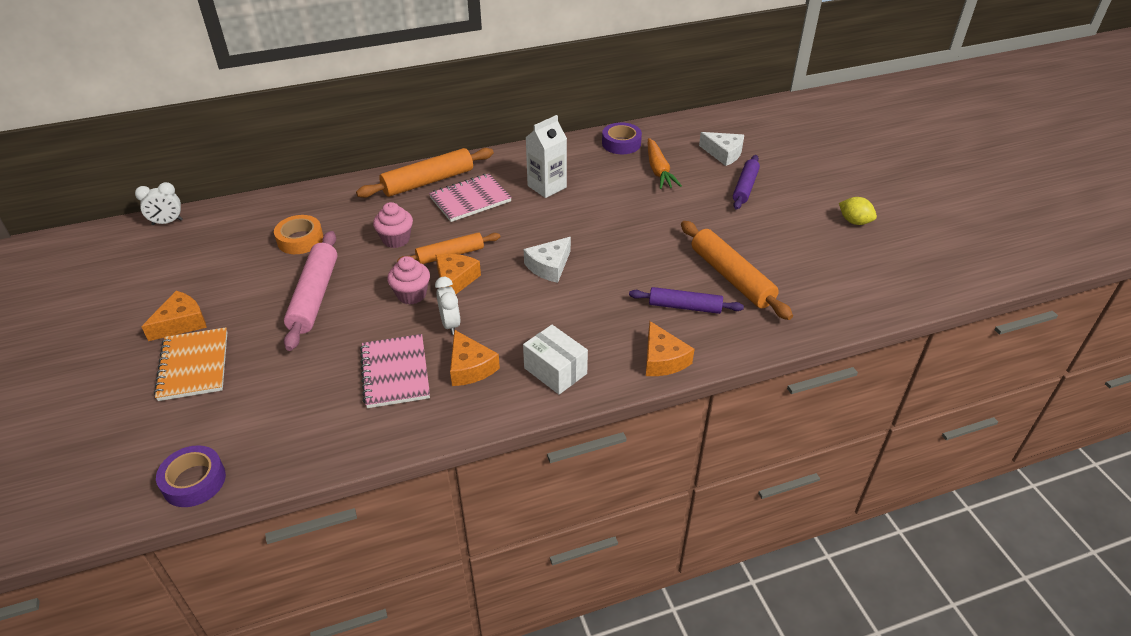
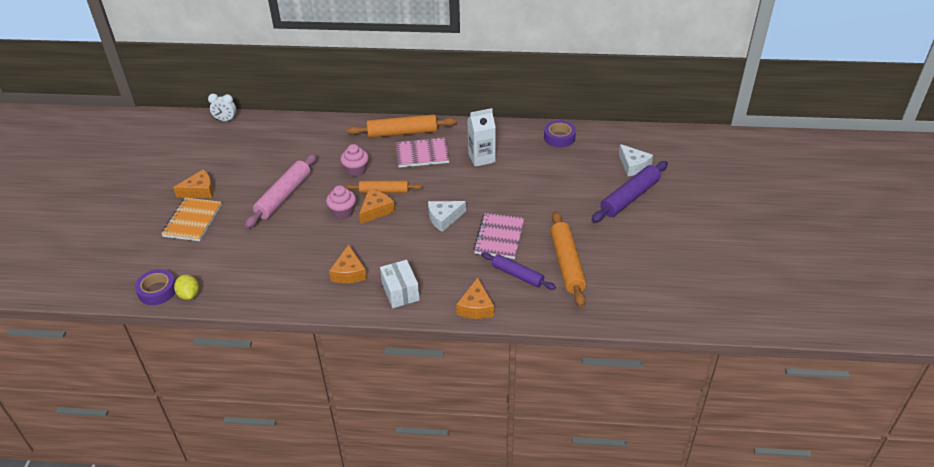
camera: 25 degrees right, 0 degrees up
orange tape [274,215,323,254] -> none
pink notebook [360,334,430,408] -> pink notebook moved to [473,213,524,259]
white clock [435,277,461,335] -> none
orange carrot [648,138,682,189] -> none
purple rolling pin [733,155,760,210] -> purple rolling pin [592,161,668,222], size x1.53
yellow lemon [839,197,877,225] -> yellow lemon moved to [174,275,199,300]

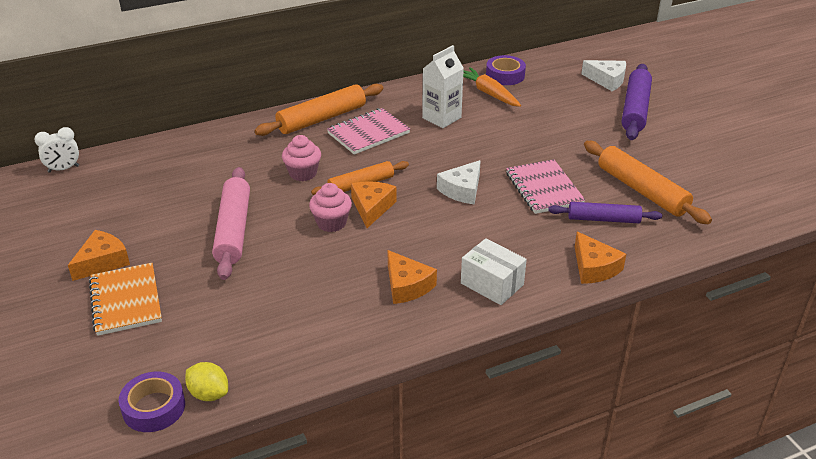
camera: 30 degrees left, 5 degrees down
none -> orange carrot [463,67,521,107]

